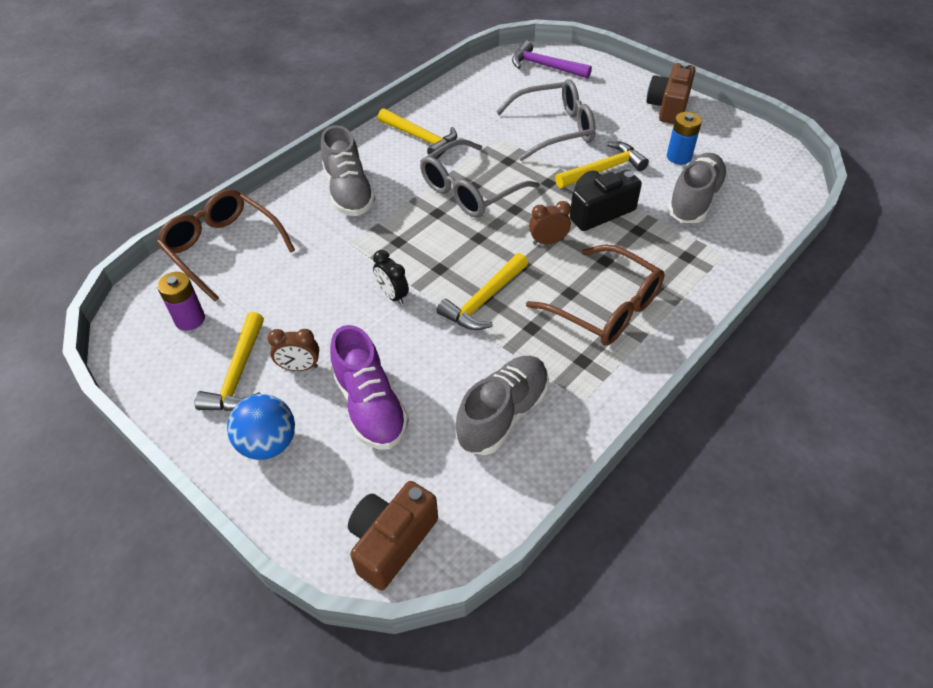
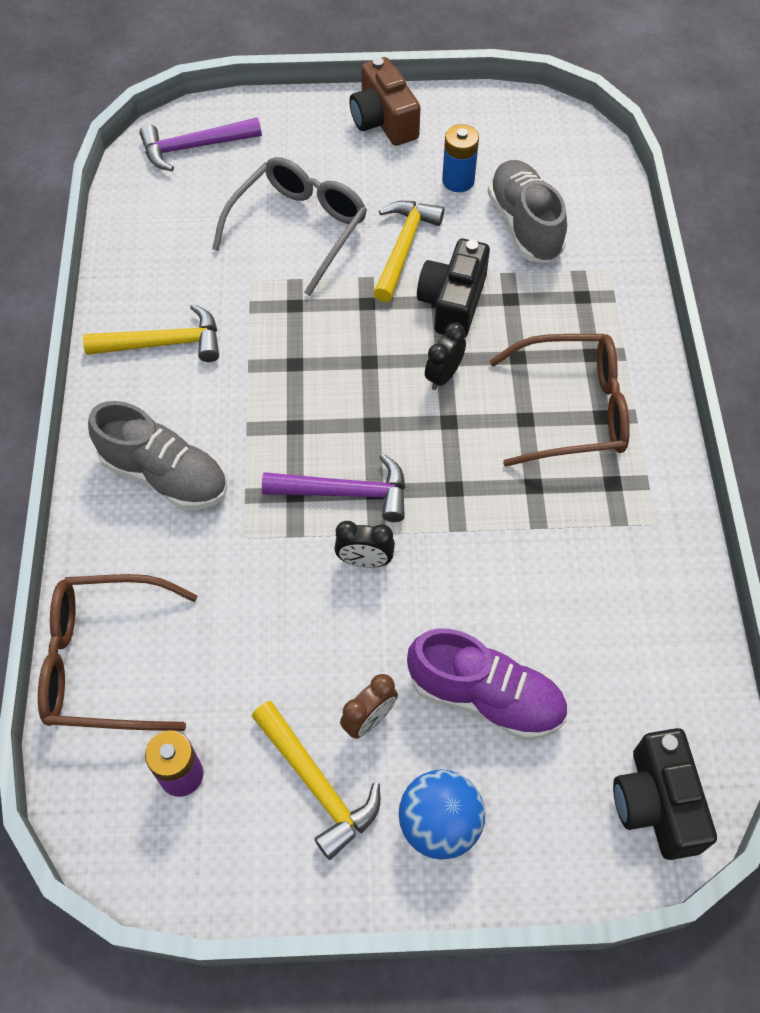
camera: 45 degrees left, 10 degrees up
brown camera [348,481,438,591] -> black camera [613,728,717,860]
grey glasses [420,139,540,218] -> none
yellow hammer [436,253,528,330] -> none
grey shoe [456,356,549,455] -> none
brown clock [529,201,571,245] -> black clock [425,322,466,390]
none -> purple hammer [262,453,406,522]

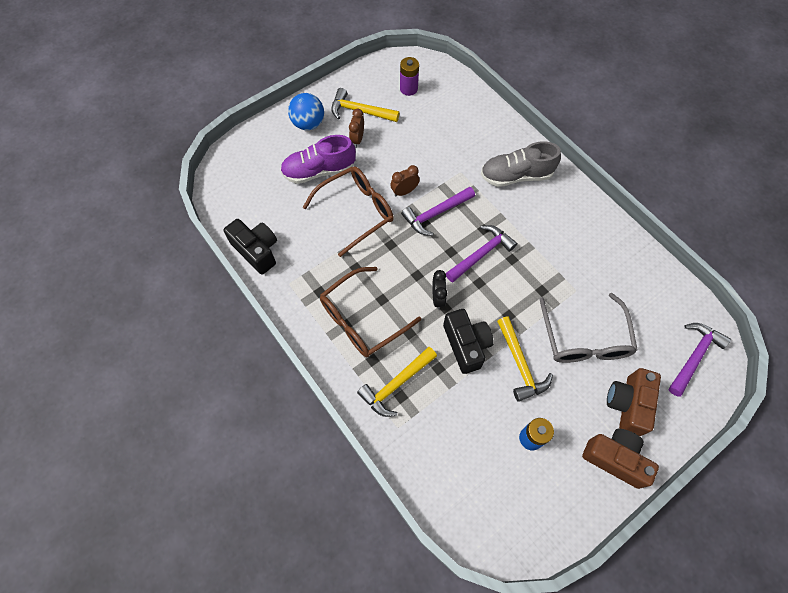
camera: 145 degrees right, 5 degrees up
brown glasses [38,574,198,731] -> brown glasses moved to [303,166,394,257]
yellow hammer [83,304,219,362] -> yellow hammer moved to [357,347,437,417]
black clock [334,521,395,568] -> brown clock [390,165,420,196]
grey shoe [488,160,567,263] -> none
black camera [613,728,717,860] -> black camera moved to [223,219,277,274]
none -> purple hammer [445,225,517,283]
none -> brown camera [607,368,661,436]

